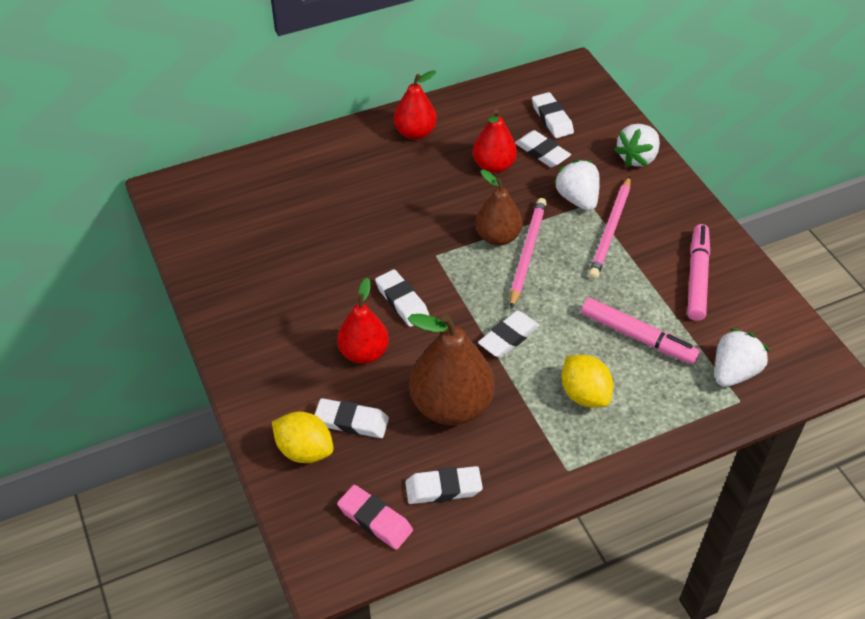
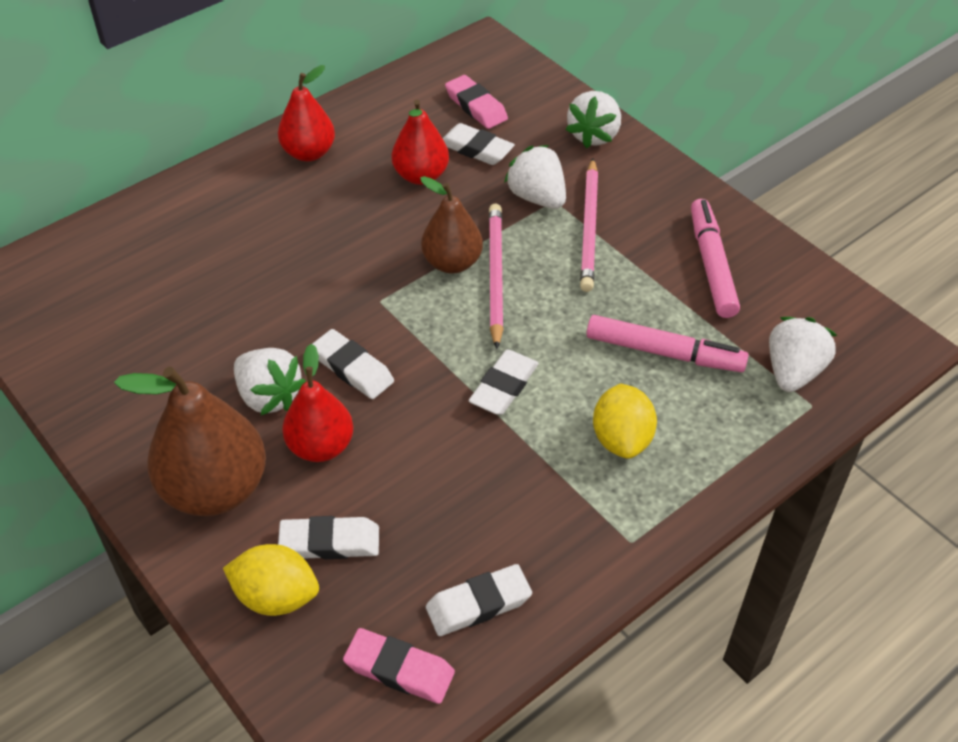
camera: 15 degrees left, 0 degrees up
brown pear [407,314,495,425] -> brown pear moved to [114,367,266,516]
white eraser [532,92,574,138] -> pink eraser [445,75,508,129]
yellow lemon [562,355,613,408] -> yellow lemon turned 45 degrees clockwise [593,384,657,459]
none -> white strawberry [234,348,306,415]

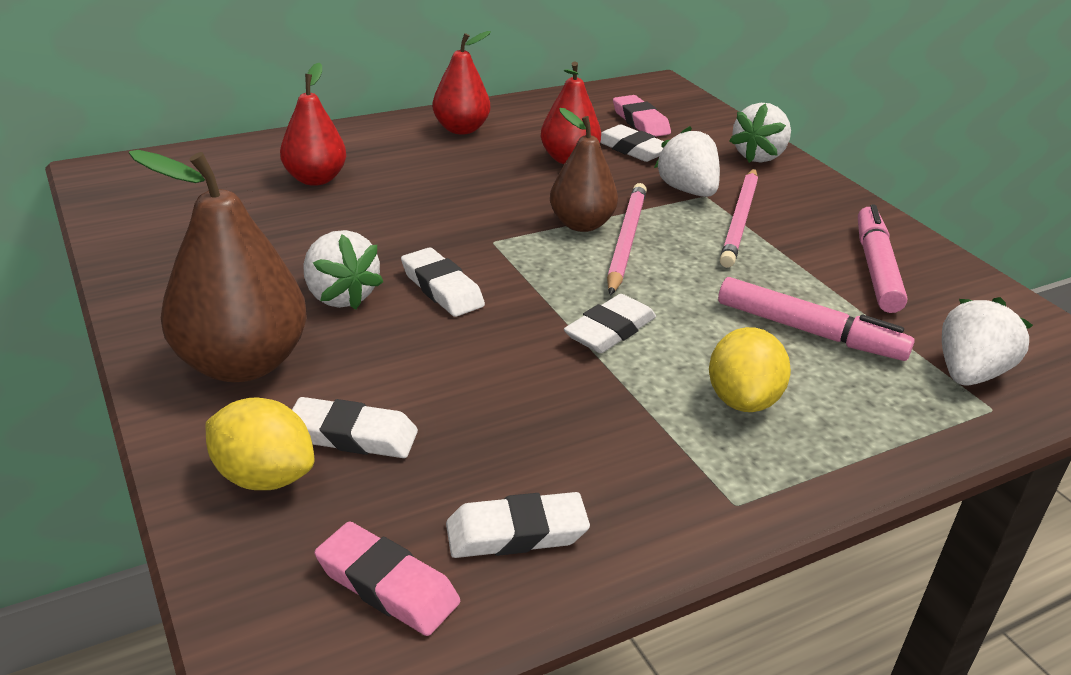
camera: 10 degrees right, 15 degrees down
red pear [282,344,353,462] -> red pear moved to [280,63,346,186]

